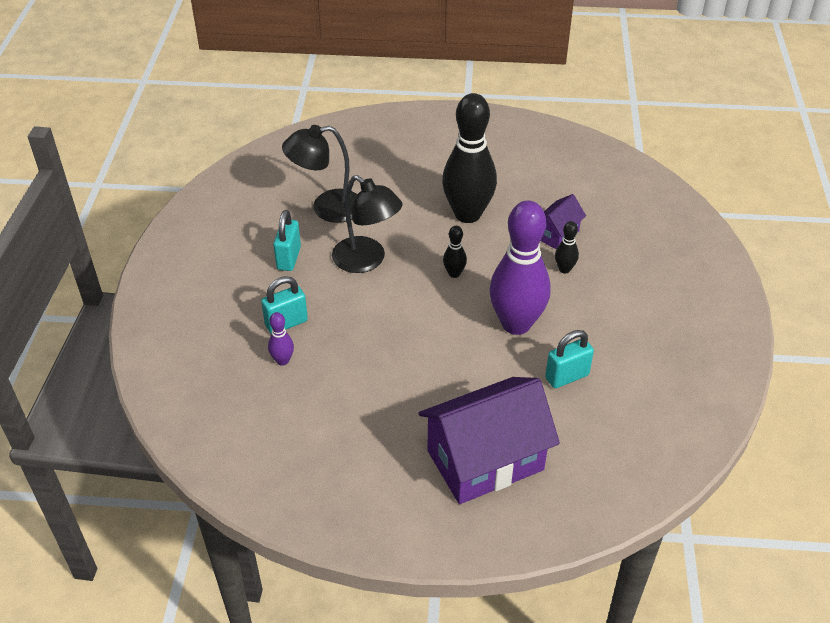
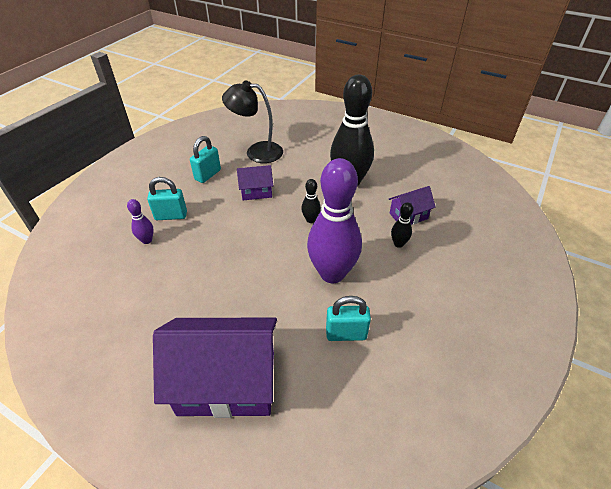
camera: 25 degrees right, 0 degrees up
black lamp [332,175,403,273] -> purple house [237,165,273,200]

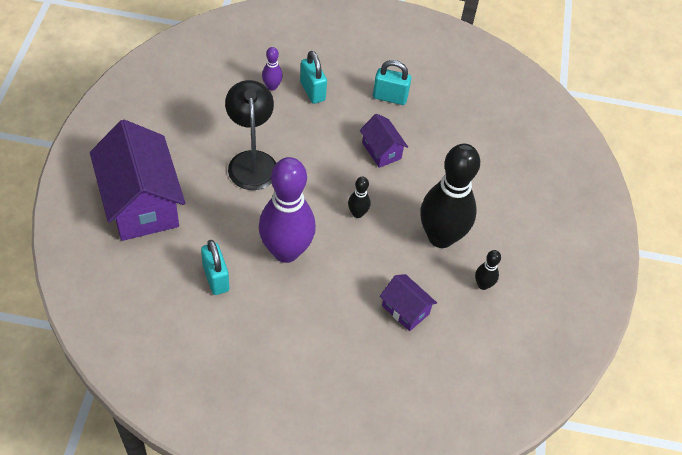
camera: 65 degrees right, 10 degrees up
black lamp [222,80,283,163] -> black lamp moved to [225,80,276,190]
black bowling pin [391,203,413,248] -> black bowling pin moved to [475,250,501,290]

